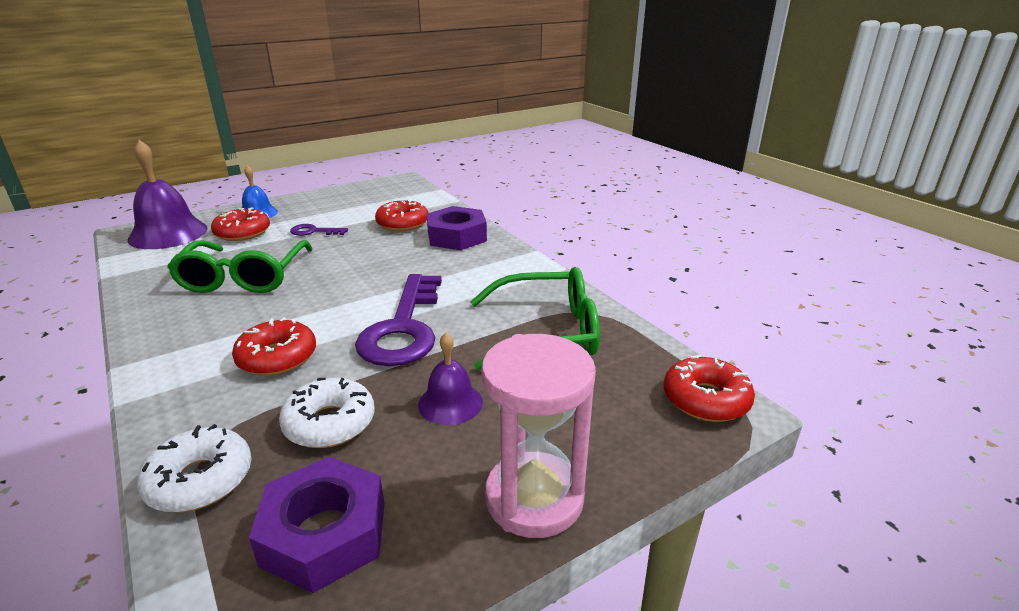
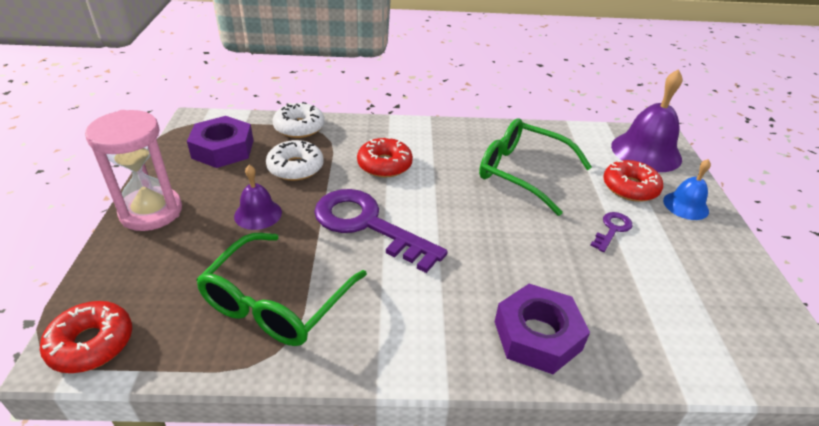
camera: 120 degrees right, 10 degrees up
red donut [375,199,428,231] -> none

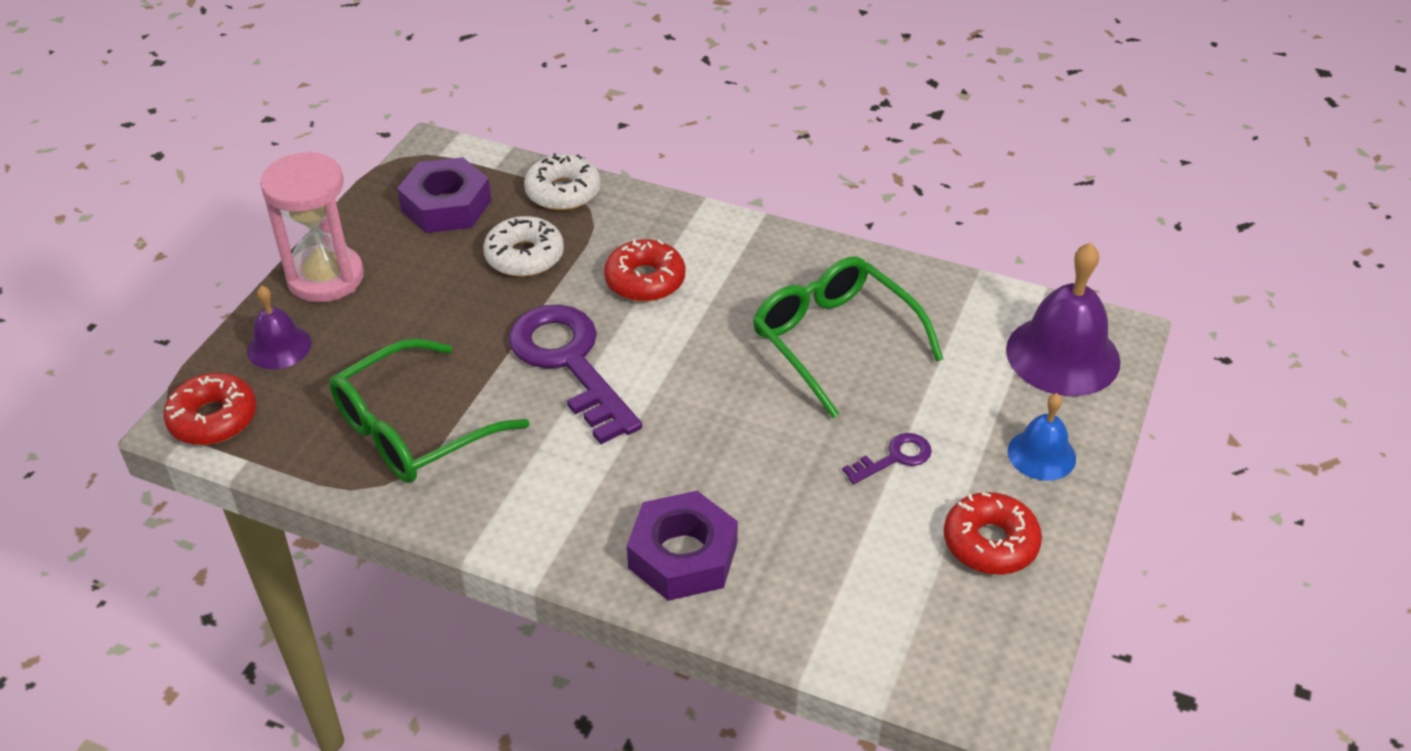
camera: 25 degrees right, 5 degrees up
purple bell [234,165,282,230] -> purple bell moved to [247,285,311,370]
red donut [603,160,663,202] -> red donut moved to [944,492,1042,575]

